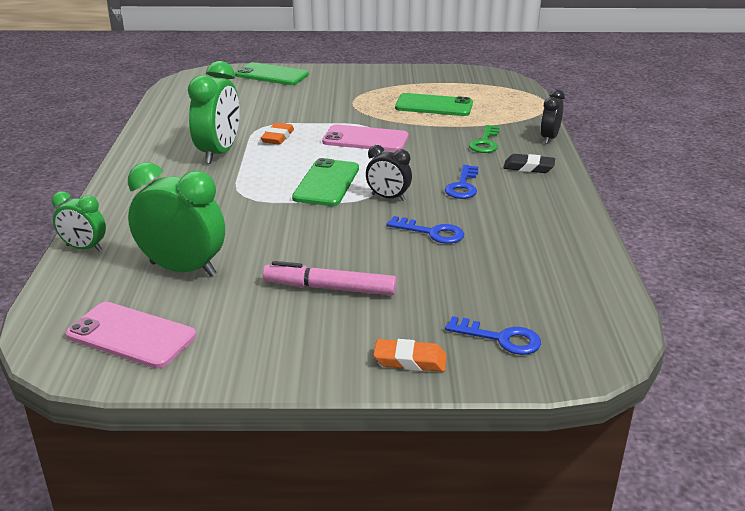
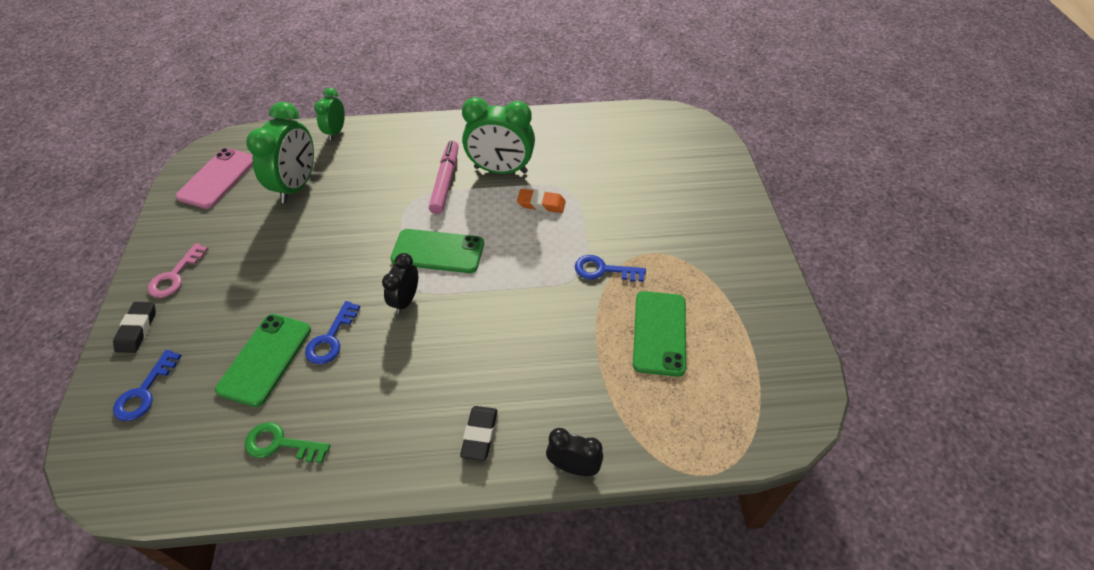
camera: 85 degrees right, 20 degrees up
green phone [235,62,309,85] -> green phone moved to [215,314,311,407]
pink marker [263,261,397,295] -> pink marker moved to [429,141,459,214]
pink phone [322,124,408,152] -> none
orange eraser [373,339,447,372] -> black eraser [113,302,156,353]
blue key [445,165,478,199] -> blue key moved to [575,255,646,282]
green key [469,125,500,153] -> green key moved to [245,422,330,463]
none -> pink key [148,243,208,298]

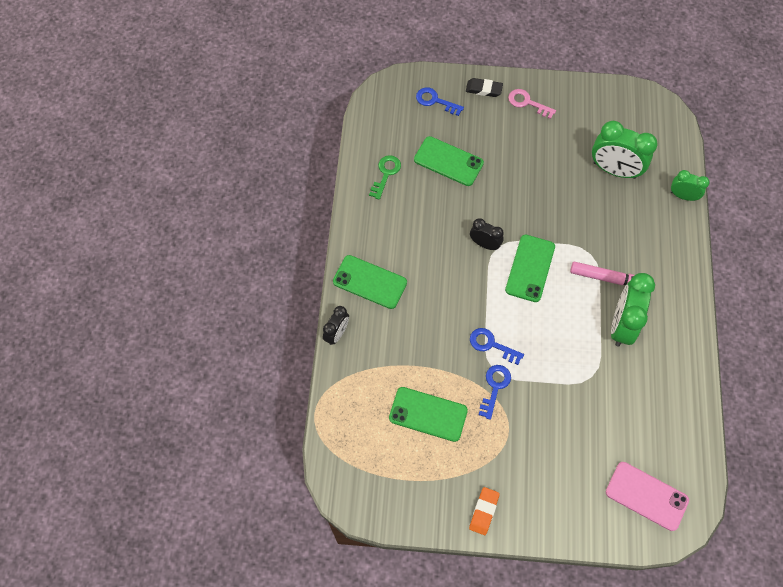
camera: 100 degrees right, 15 degrees up
pink phone [176,148,253,209] -> pink phone moved to [606,462,689,531]
blue key [305,301,360,364] -> blue key moved to [470,328,524,365]
black eraser [460,406,497,461] -> green phone [333,255,407,309]
orange eraser [517,189,566,213] -> orange eraser moved to [469,487,500,535]

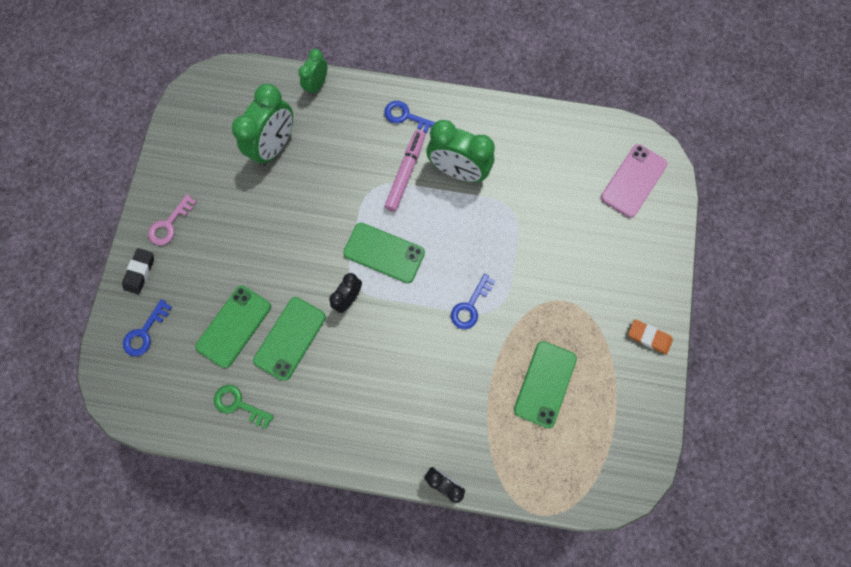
camera: 85 degrees left, 10 degrees up
green phone [333,255,407,309] -> green phone moved to [253,297,326,381]
blue key [479,365,511,420] -> blue key moved to [384,101,436,134]

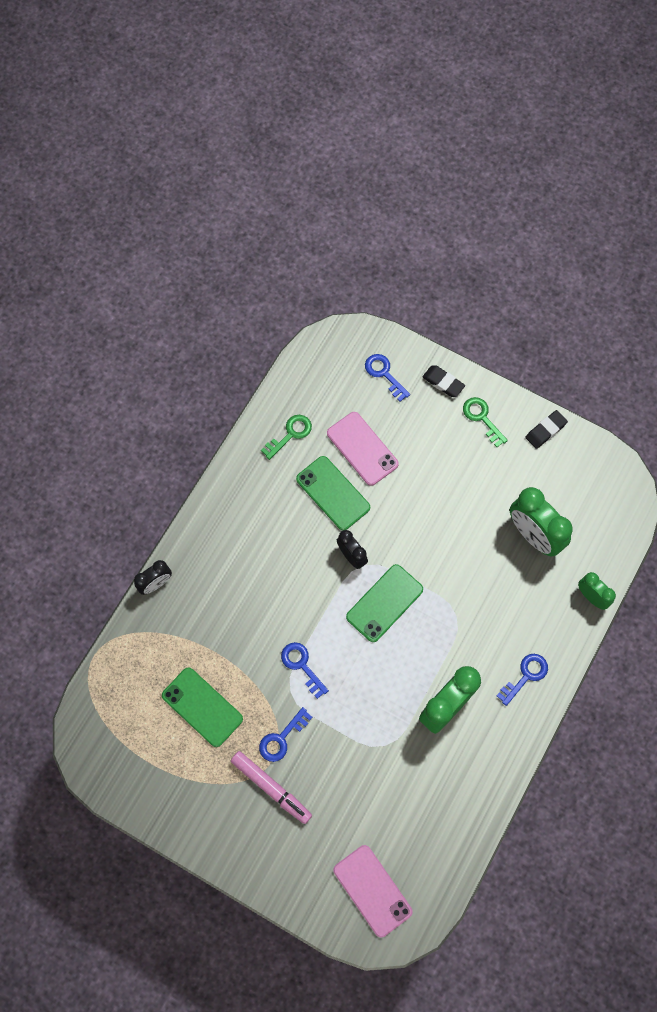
camera: 110 degrees right, 5 degrees down
pink key [148,194,197,245] -> green key [463,397,508,447]
green phone [195,286,271,368] -> pink phone [327,412,399,486]
pink marker [385,130,425,212] -> pink marker moved to [231,751,312,824]
orange eraser [628,319,673,355] -> none
none -> blue key [259,707,312,762]
none -> black eraser [526,410,568,449]

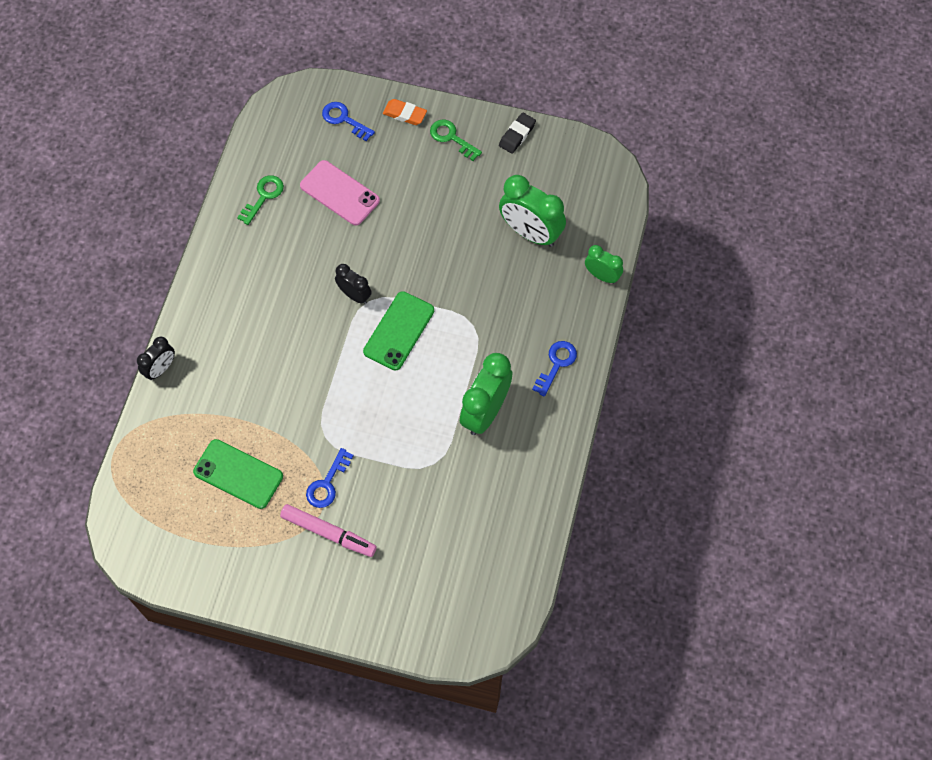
camera: 15 degrees left, 5 degrees down
blue key [281,642,329,699] -> none
green phone [296,456,370,530] -> none
pink phone [333,845,413,937] -> none
black eraser [422,365,465,397] -> orange eraser [383,99,427,125]

